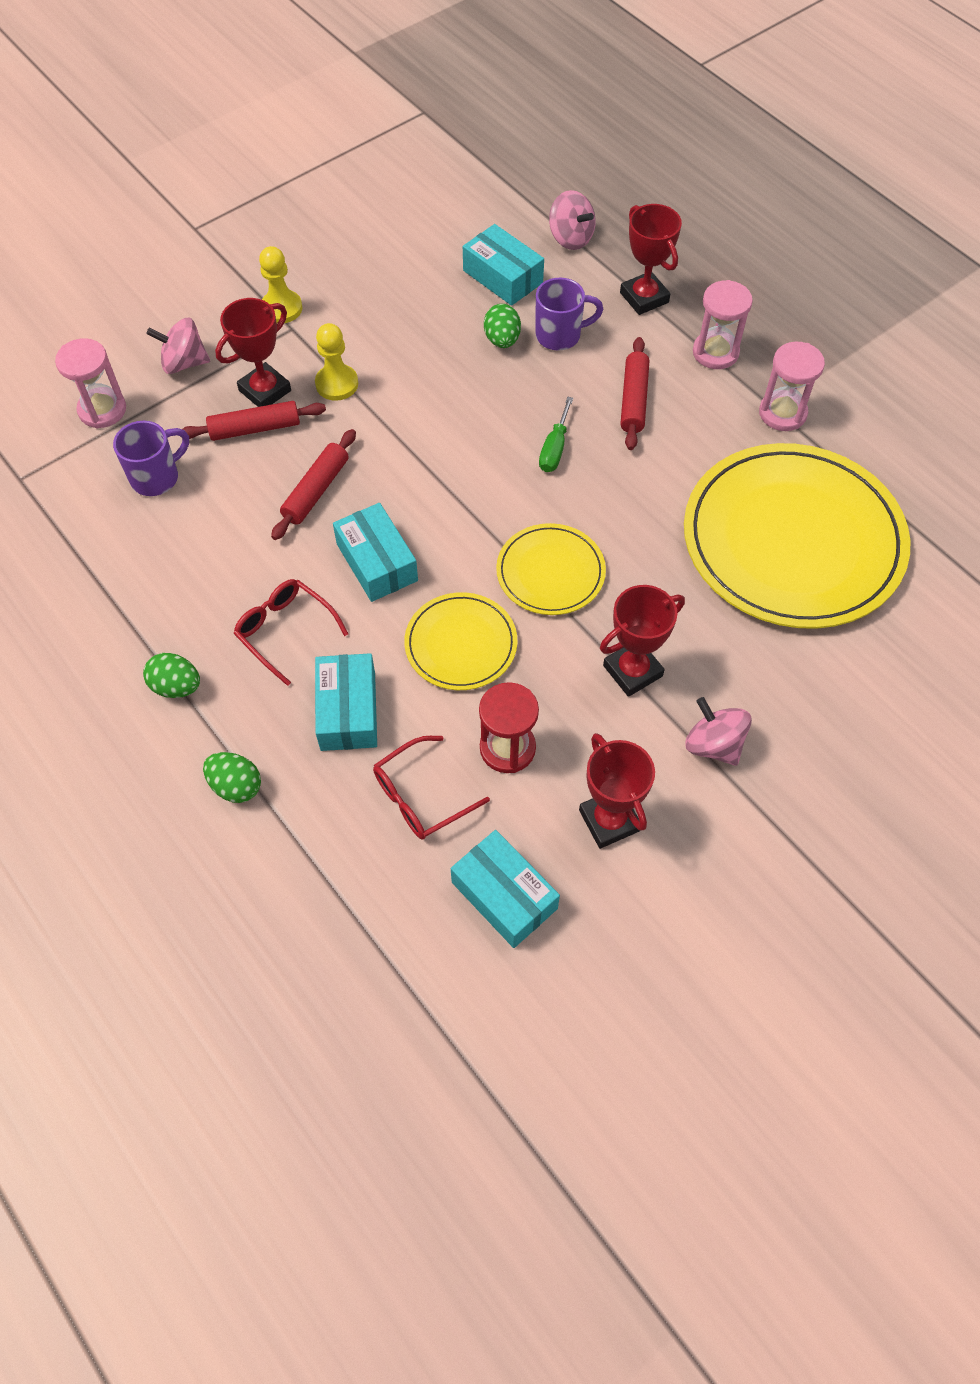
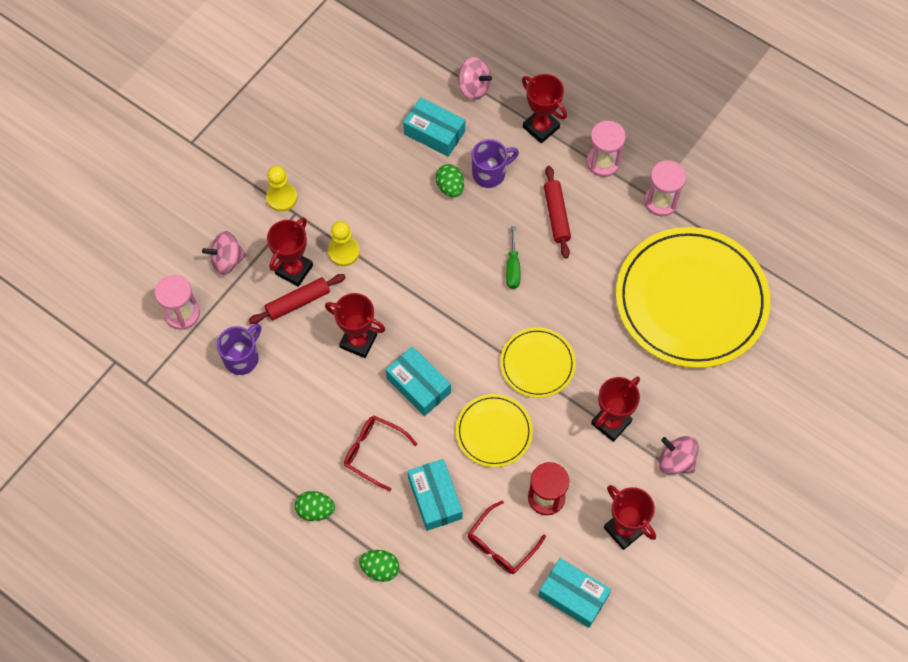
camera: 15 degrees left, 5 degrees up
red rolling pin [271,429,356,540] -> red trophy [325,293,385,358]

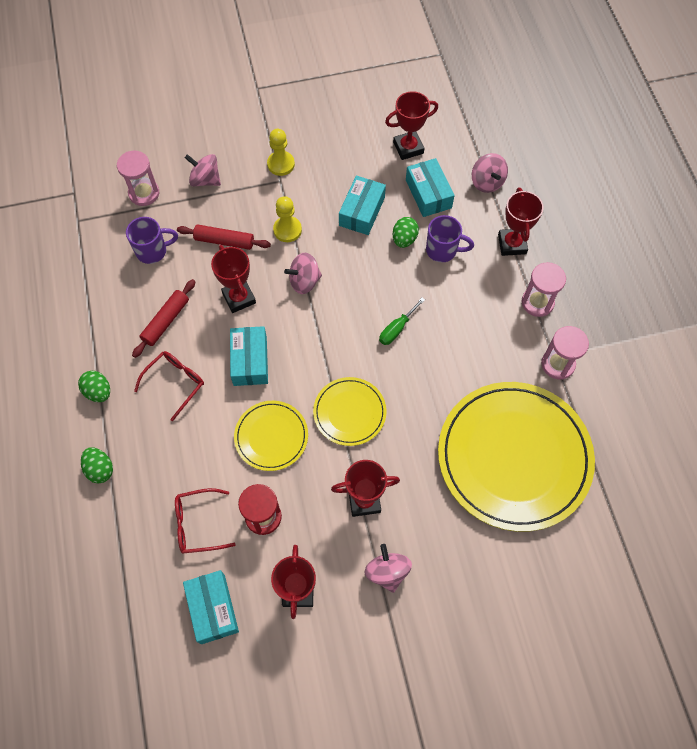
camera: 40 degrees right, 0 degrees up
red trophy [267,217,313,287] -> red trophy moved to [385,91,438,160]
red glasses [344,416,418,491] -> red glasses turned 60 degrees clockwise [134,351,204,421]
turquoise box [408,459,463,531] -> turquoise box moved to [339,176,386,235]
red rolling pin [544,166,571,259] -> red rolling pin moved to [132,279,196,358]
none -> pink spinning top [284,253,322,294]

